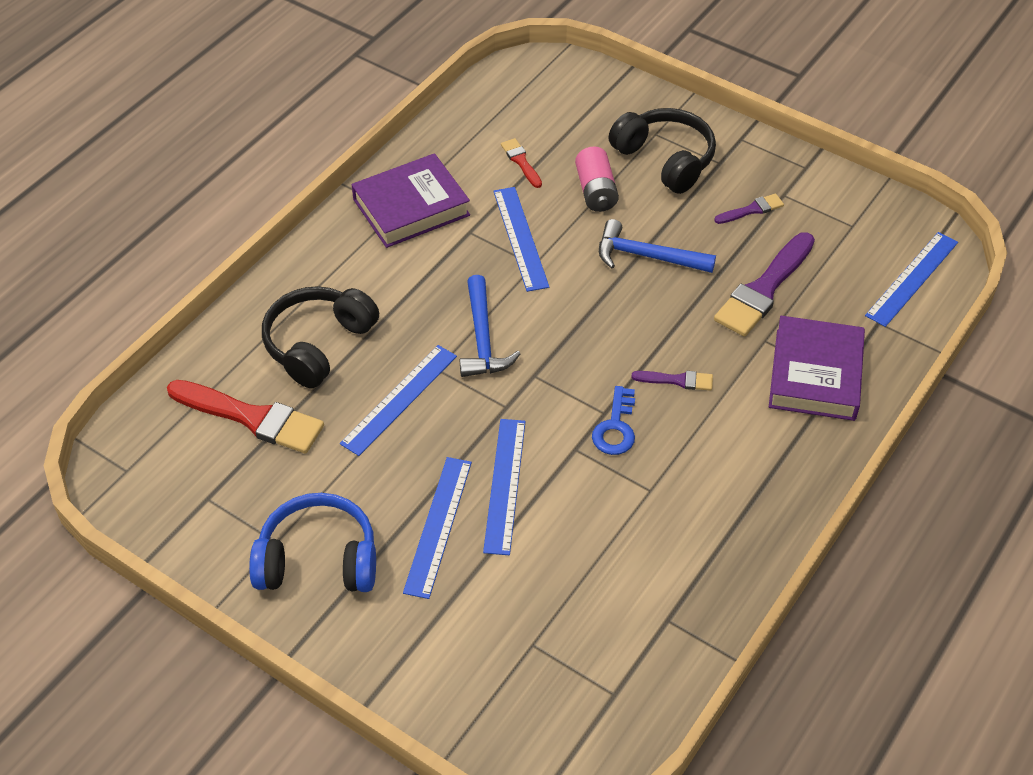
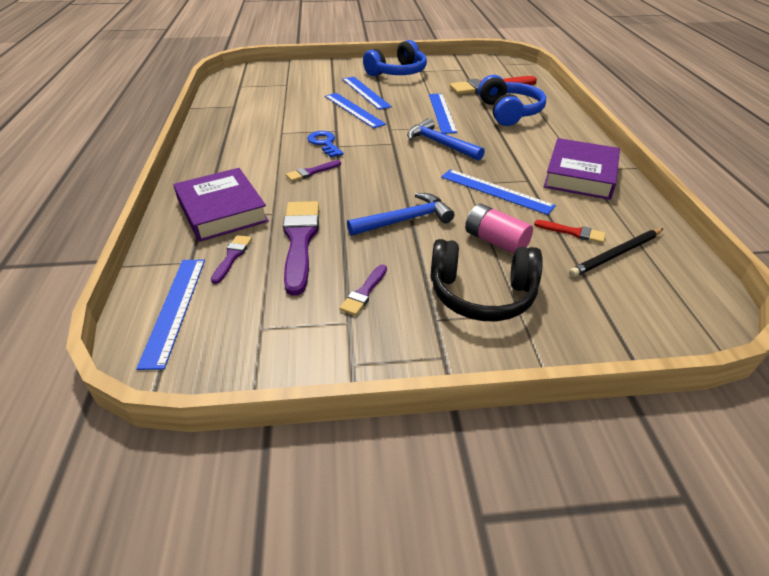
camera: 140 degrees right, 10 degrees down
black headphones [262,286,379,388] -> blue headphones [478,75,546,126]
none -> purple brush [211,235,252,284]
none -> black pencil [569,229,663,277]

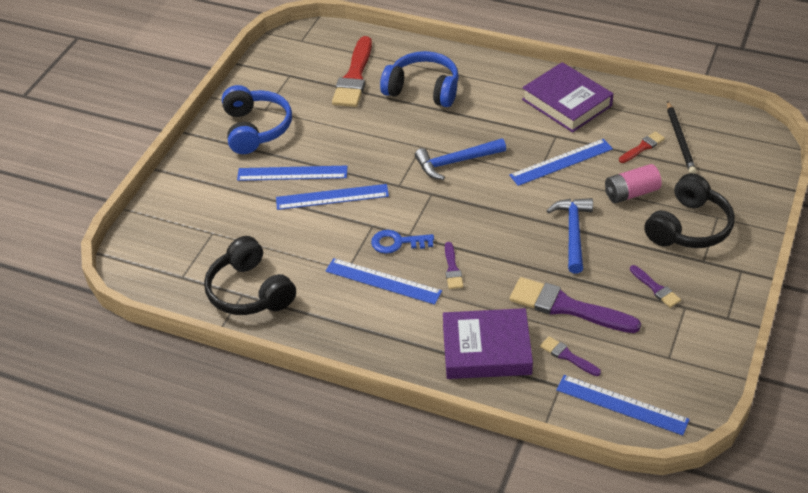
camera: 60 degrees left, 5 degrees up
blue ruler [429,94,457,134] -> blue ruler moved to [325,258,442,305]
none -> black headphones [204,236,296,315]

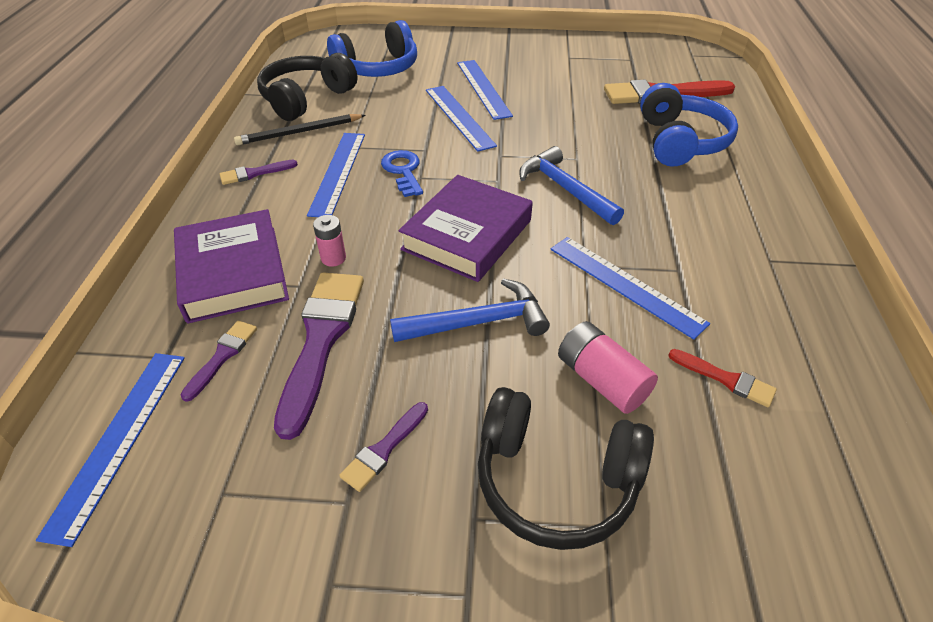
camera: 70 degrees right, 0 degrees up
blue headphones [222,85,292,154] -> blue headphones moved to [327,20,417,77]
purple brush [445,242,463,289] -> purple brush moved to [220,160,298,185]
purple book [522,62,613,133] -> purple book moved to [399,175,533,282]
black pencil [667,101,696,173] -> black pencil moved to [234,114,365,145]
none -> pink battery [313,215,346,267]

